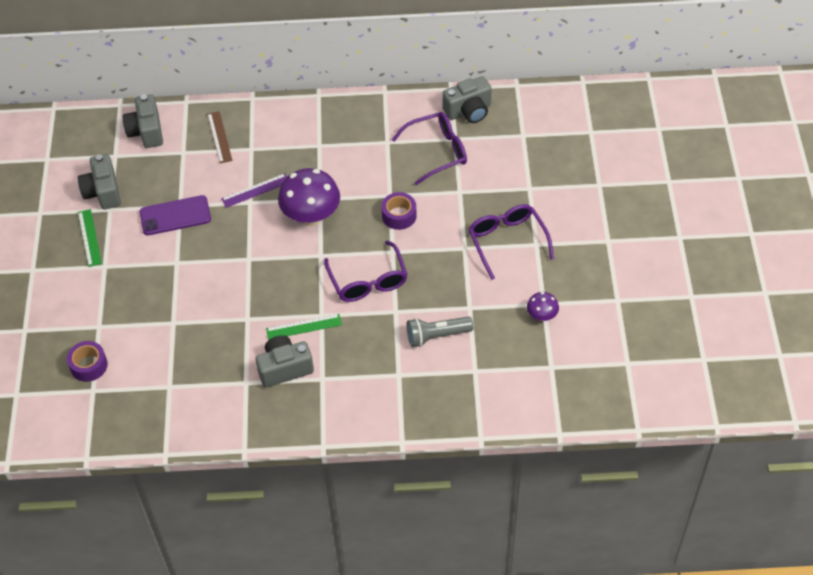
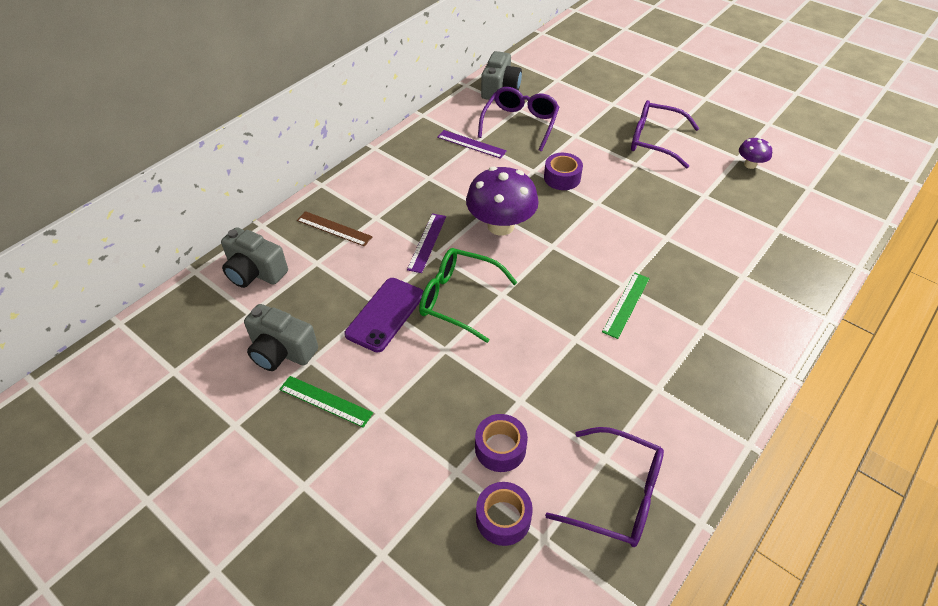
camera: 50 degrees left, 5 degrees down
grey camera [256,335,314,388] -> none
purple glasses [324,241,408,302] -> purple glasses moved to [545,427,664,547]
grey flashlight [407,316,473,347] -> none
none -> green glasses [419,248,517,343]
none -> purple ruler [437,130,507,159]
none -> purple tape [475,414,528,472]

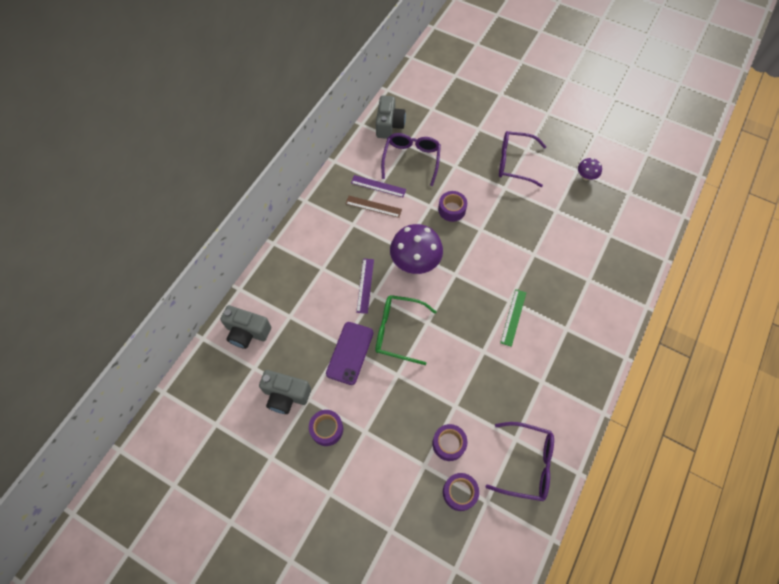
camera: 10 degrees left, 15 degrees up
green ruler [279,376,373,428] -> purple tape [309,410,343,446]
brown ruler [297,211,373,247] -> brown ruler moved to [345,196,402,218]

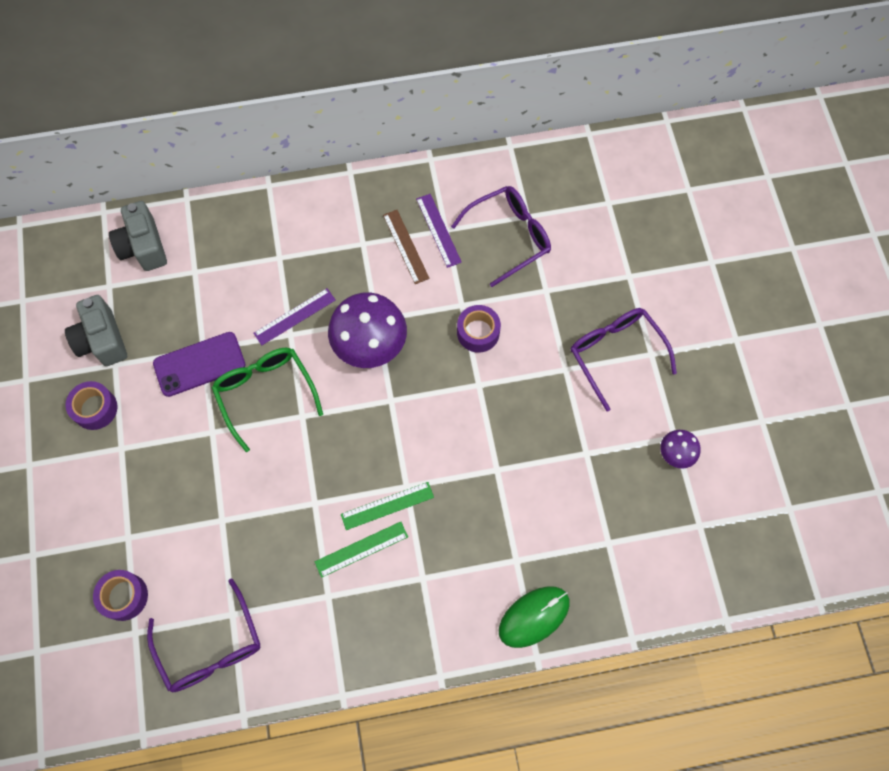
camera: 50 degrees right, 5 degrees up
grey camera [376,96,406,139] -> none
purple tape [432,424,468,461] -> none
none -> green ruler [315,522,408,578]
none -> green mouse [499,586,570,648]

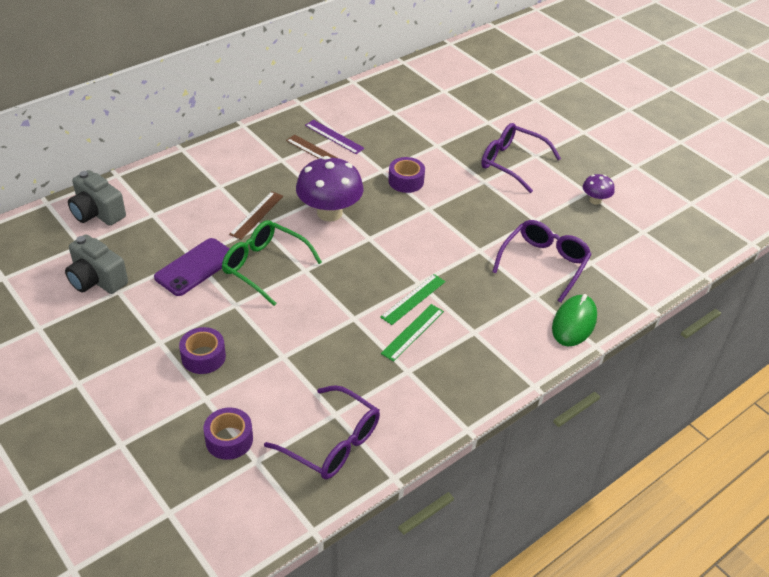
camera: 30 degrees left, 25 degrees down
purple tape [66,381,118,430] -> purple tape moved to [179,327,226,374]
purple ruler [253,288,336,345] -> brown ruler [229,191,283,240]
purple glasses [451,186,551,287] -> purple glasses moved to [492,220,592,303]

